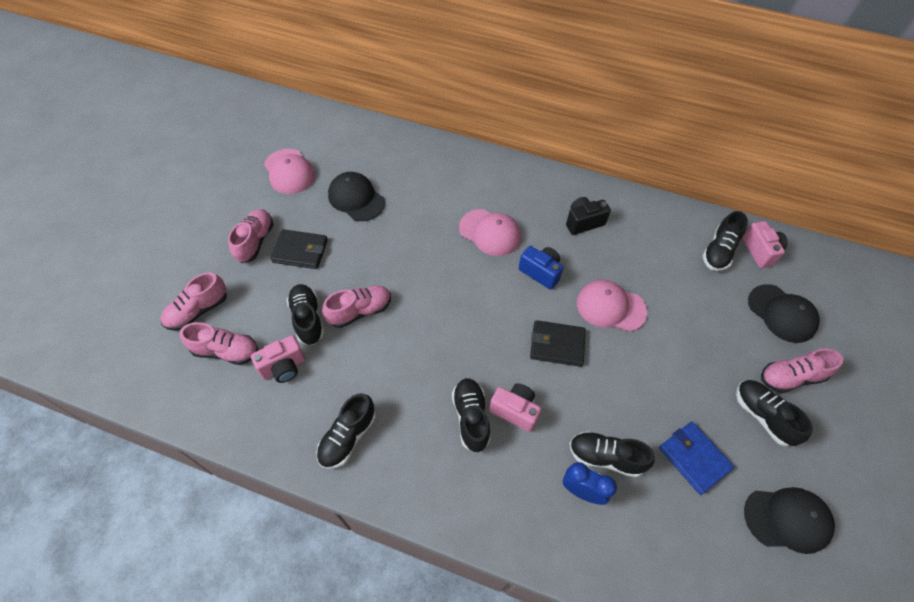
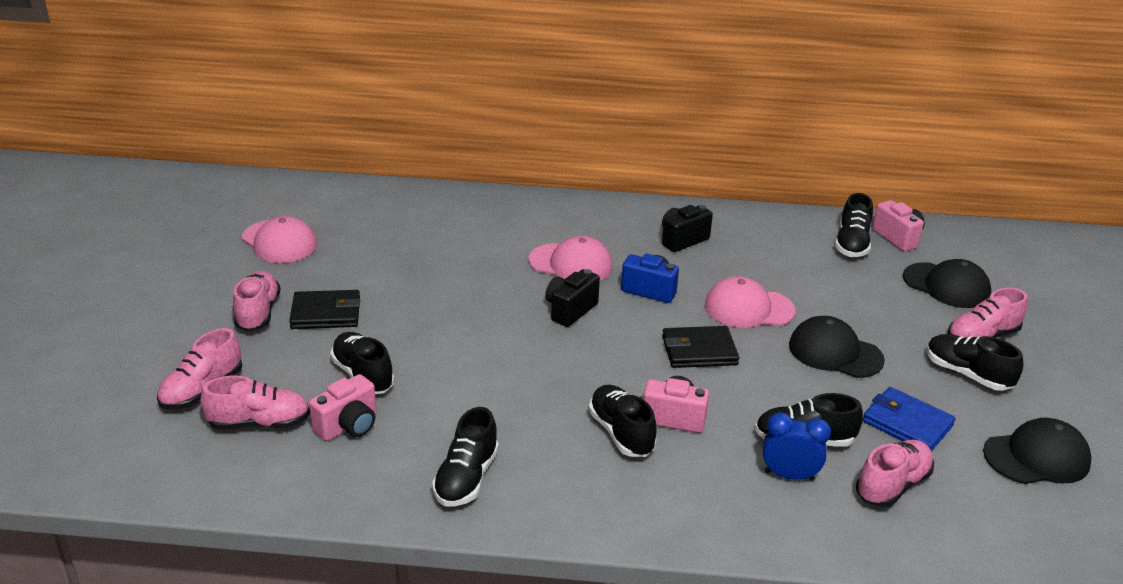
camera: 15 degrees left, 25 degrees down
pink shoe [322,286,391,328] -> pink shoe moved to [856,440,934,507]
black cap [328,172,385,221] -> black cap moved to [789,316,885,378]
none -> black camera [545,269,600,327]

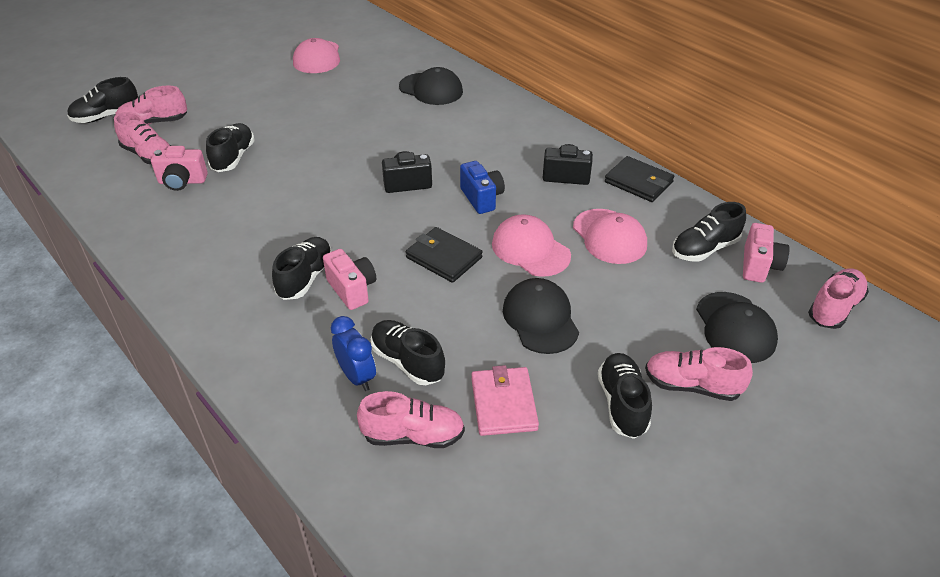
camera: 45 degrees right, 10 degrees up
pink shoe [233,271,281,331] -> pink shoe moved to [808,268,869,329]
black wallet [289,290,360,329] -> black wallet moved to [605,156,674,202]
black shoe [432,407,499,507] -> black shoe moved to [67,77,138,123]
pink cap [528,236,613,281] -> pink cap moved to [573,209,647,264]
blue wallet [863,387,956,451] -> pink wallet [471,365,539,436]
black cap [983,418,1091,484] -> black cap moved to [399,67,463,105]

